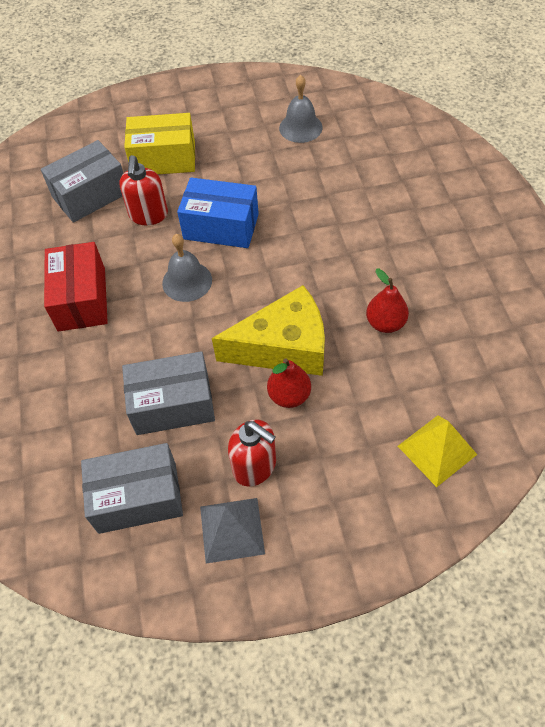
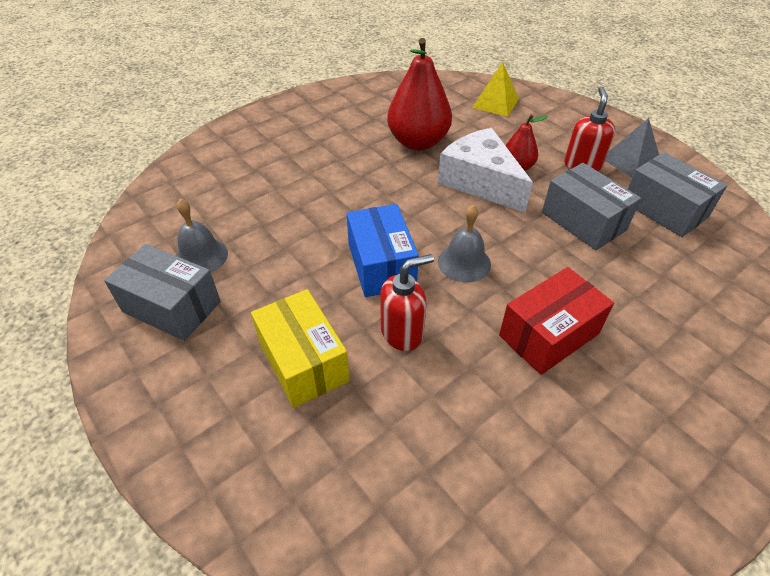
camera: 120 degrees left, 10 degrees down
grey box [41,140,123,223] -> grey box moved to [104,244,221,341]
yellow cheese [212,285,325,376] -> white cheese [438,128,533,213]
red pear [366,269,409,333] -> red pear [387,38,452,150], size x1.89

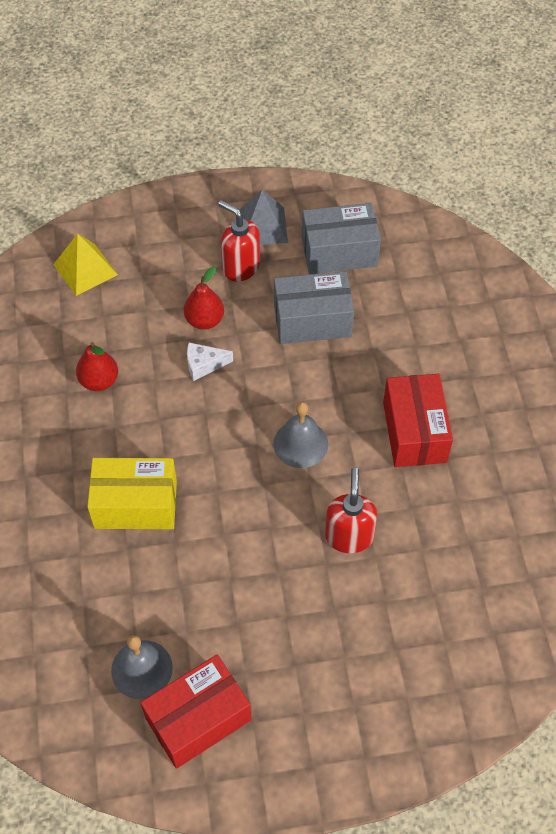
camera: 60 degrees left, 10 degrees up
grey box [104,244,221,341] -> red box [140,655,251,769]
yellow box [251,289,350,408] -> yellow box moved to [87,458,177,529]
blue box [347,204,419,297] -> none
red pear [387,38,452,150] -> red pear [76,342,118,391], size x0.53
white cheese [438,128,533,213] -> white cheese [187,343,233,381], size x0.43

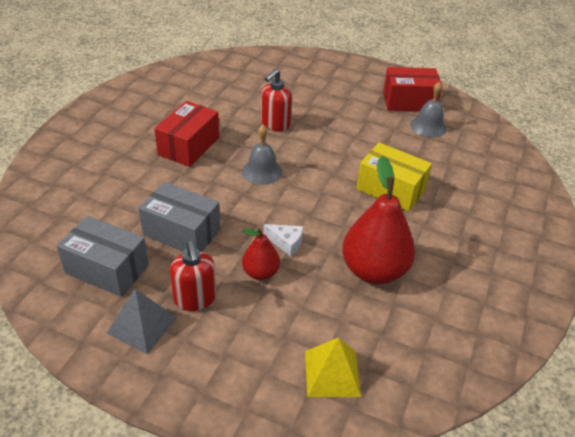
camera: 150 degrees left, 15 degrees down
red pear [76,342,118,391] -> red pear [342,156,415,284], size x1.89

